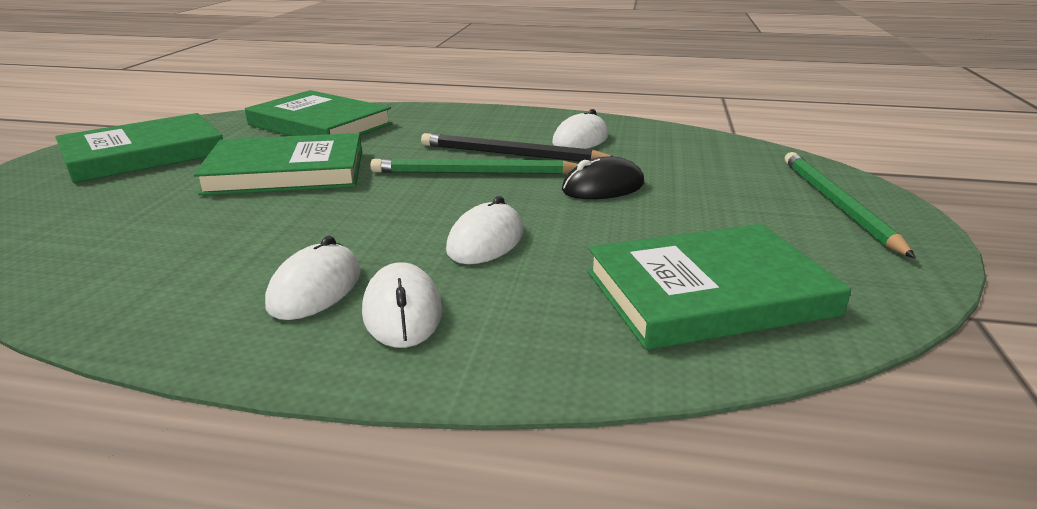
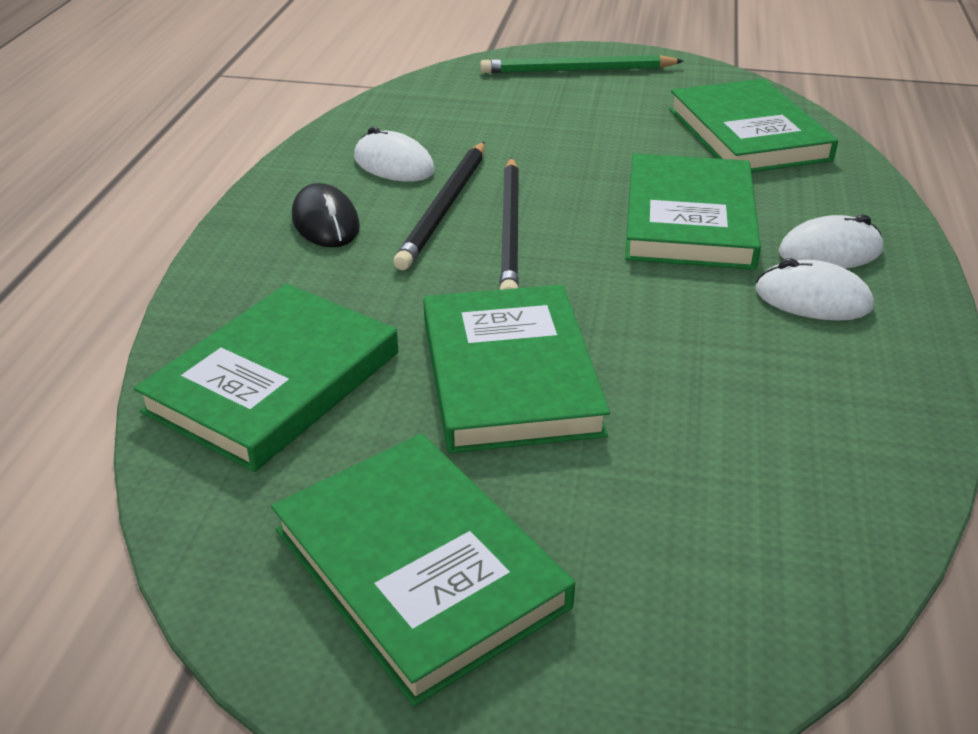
camera: 90 degrees left, 10 degrees up
green pencil [370,158,578,174] -> black pencil [499,157,519,290]
white mouse [446,196,524,264] -> green book [625,154,761,270]
black mouse [562,157,644,199] -> black mouse moved to [292,183,360,247]

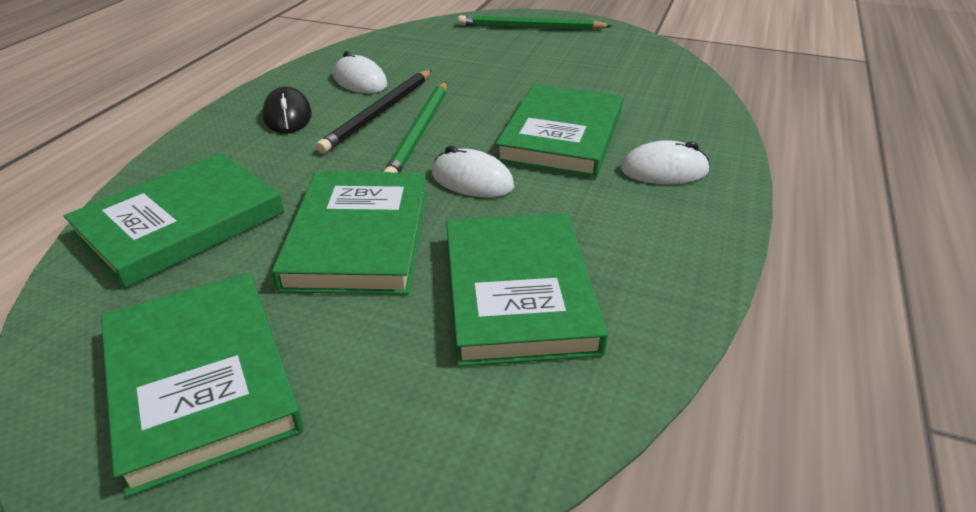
camera: 10 degrees right, 0 degrees up
black pencil [499,157,519,290] -> green pencil [383,82,447,172]
green book [669,79,838,173] -> green book moved to [446,213,608,367]
white mouse [756,258,874,321] -> white mouse moved to [432,146,514,198]

